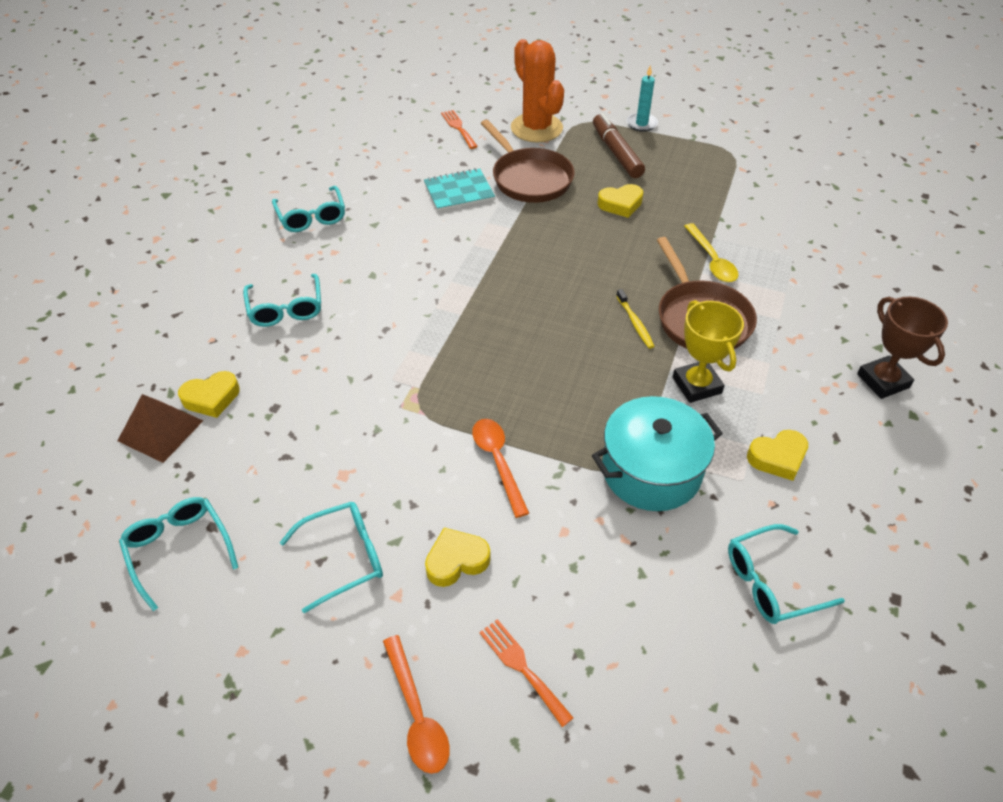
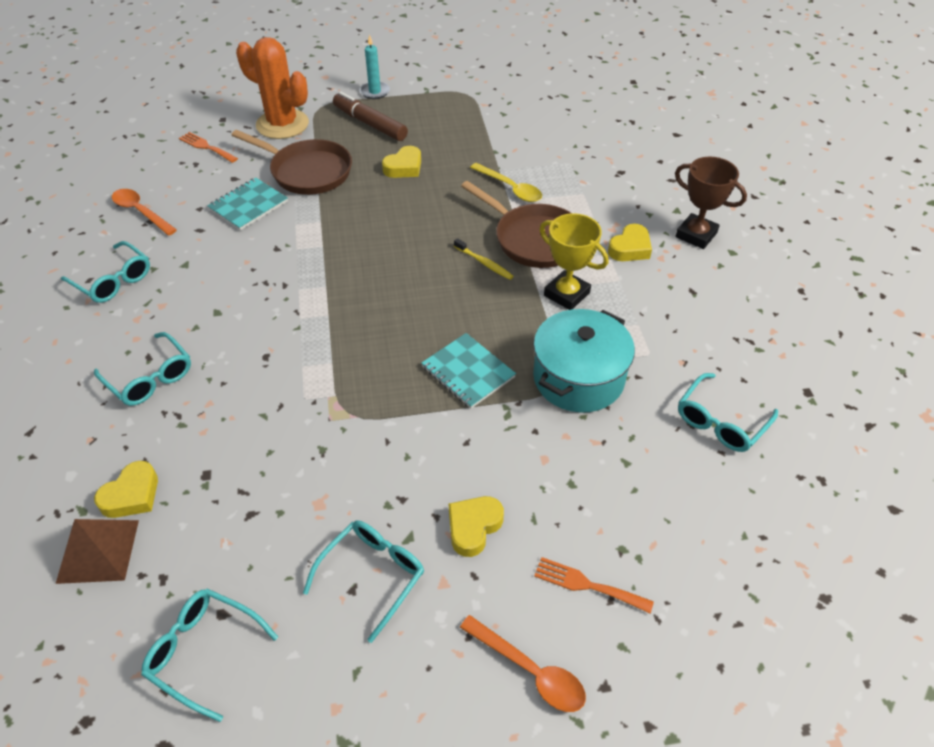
camera: 30 degrees left, 0 degrees up
orange spoon [472,419,529,518] -> orange spoon moved to [112,189,177,236]
yellow heart [747,430,808,481] -> yellow heart moved to [608,224,652,261]
none -> turquoise notebook [421,333,516,409]

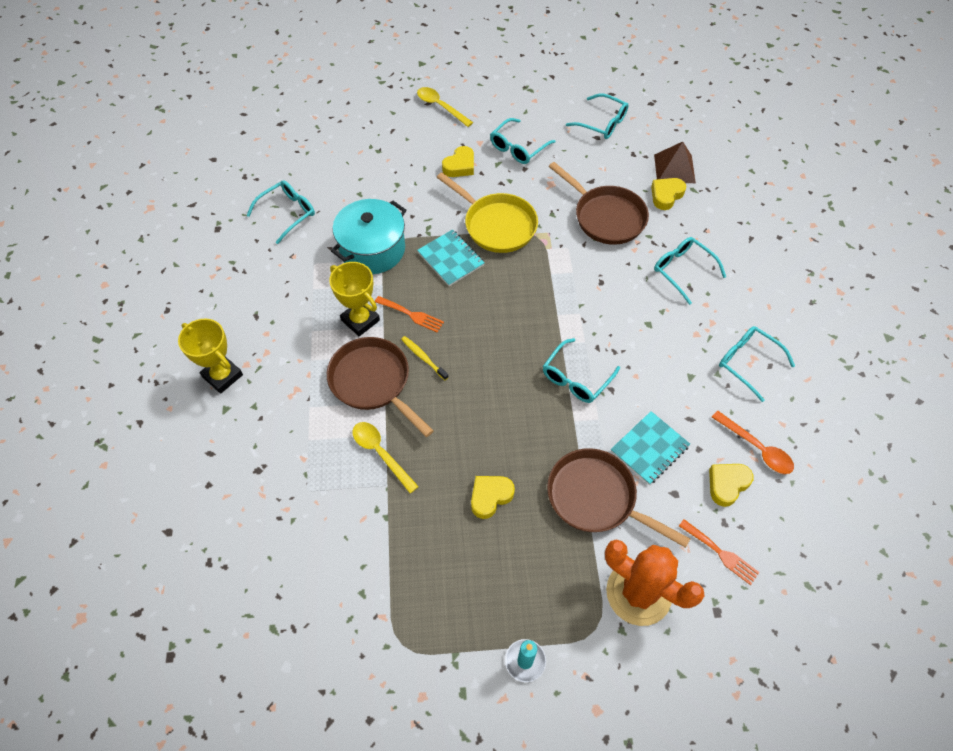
camera: 175 degrees left, 10 degrees up
brown marker [333,92,408,141] -> none
orange spoon [460,615,586,712] -> yellow spoon [417,87,473,127]
orange fork [534,557,654,613] -> orange fork moved to [375,296,444,333]
yellow heart [608,224,652,261] -> yellow heart moved to [709,464,754,507]
brown trophy [675,157,747,249] -> yellow trophy [178,319,243,394]
none -> yellow pan [437,173,538,253]
none -> turquoise glasses [543,338,620,403]
none -> brown pan [549,162,649,245]

